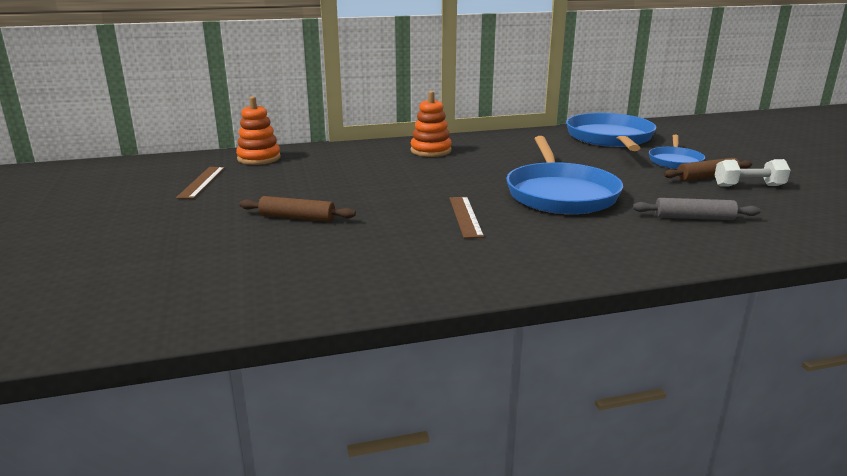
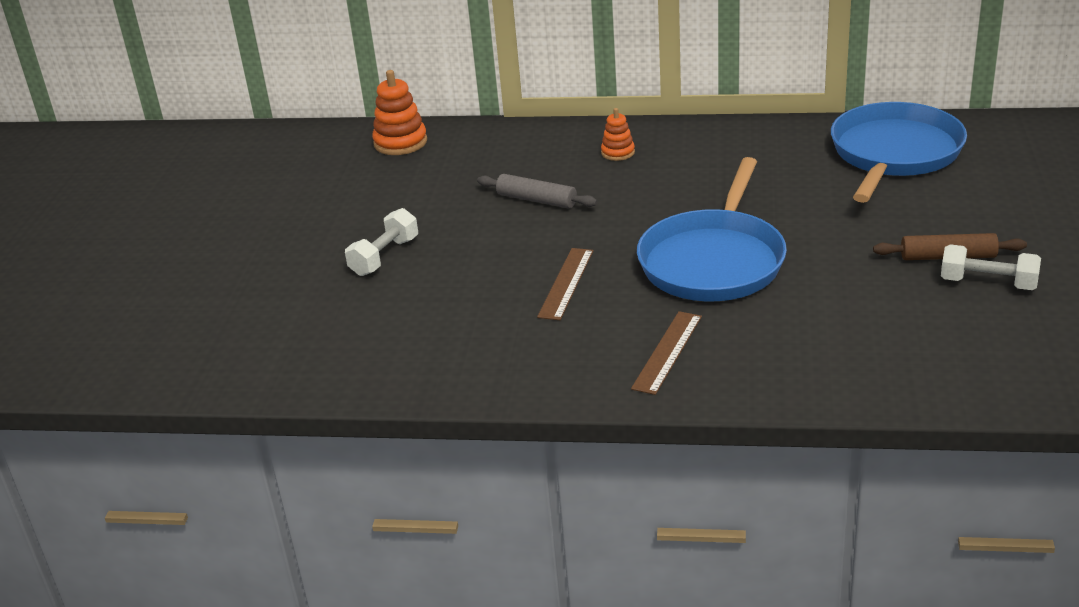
camera: 25 degrees right, 10 degrees up
brown ruler [176,167,225,199] -> brown ruler moved to [631,311,702,395]
brown rolling pin [239,196,356,222] -> white dumbbell [345,208,418,276]
orange stacking toy [411,91,452,157] -> orange stacking toy [601,108,635,161], size x0.60
grey rolling pin [633,198,761,220] -> grey rolling pin moved to [477,174,597,209]
blue pan [649,135,705,169] -> none

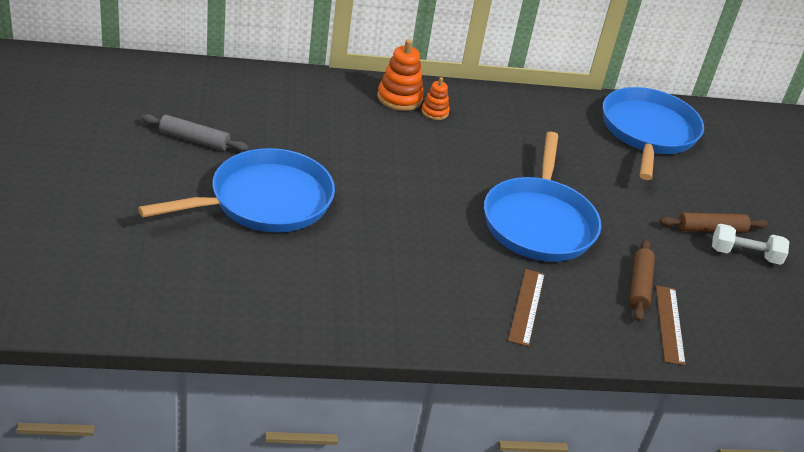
camera: 20 degrees left, 5 degrees up
white dumbbell [345,208,418,276] -> blue pan [138,148,335,232]
orange stacking toy [372,70,427,155] -> orange stacking toy moved to [377,39,424,111]
grey rolling pin [477,174,597,209] -> grey rolling pin moved to [141,114,249,151]
brown ruler [537,248,593,320] -> brown ruler moved to [656,285,686,366]
none -> brown rolling pin [630,239,655,322]

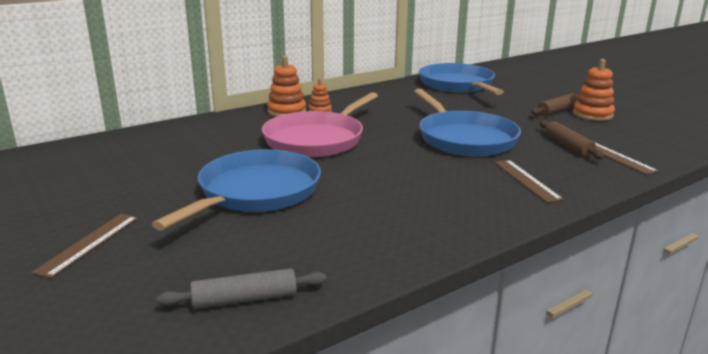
camera: 25 degrees left, 15 degrees down
grey rolling pin [141,114,249,151] -> grey rolling pin moved to [157,268,327,309]
white dumbbell [712,224,789,265] -> orange stacking toy [573,59,615,121]
none -> brown ruler [31,214,138,278]
none -> pink pan [262,92,378,157]

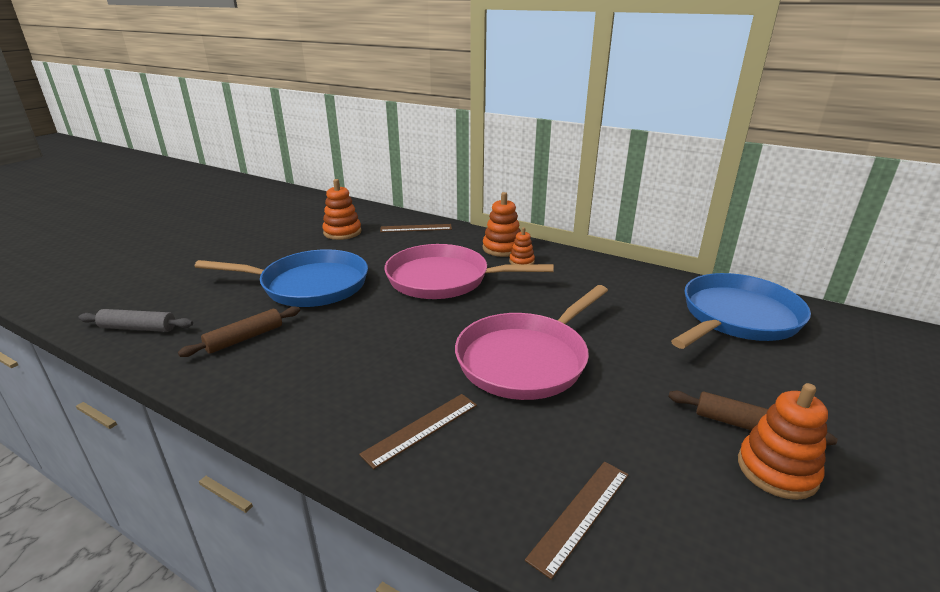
camera: 65 degrees right, 5 degrees up
brown ruler [31,214,138,278] -> brown ruler moved to [380,224,452,232]
grey rolling pin [157,268,327,309] -> grey rolling pin turned 45 degrees counterclockwise [79,309,193,332]
blue pan [414,89,521,156] -> pink pan [455,285,608,400]
brown rolling pin [540,120,605,159] -> brown rolling pin moved to [178,306,300,357]
none -> orange stacking toy [322,179,362,240]

